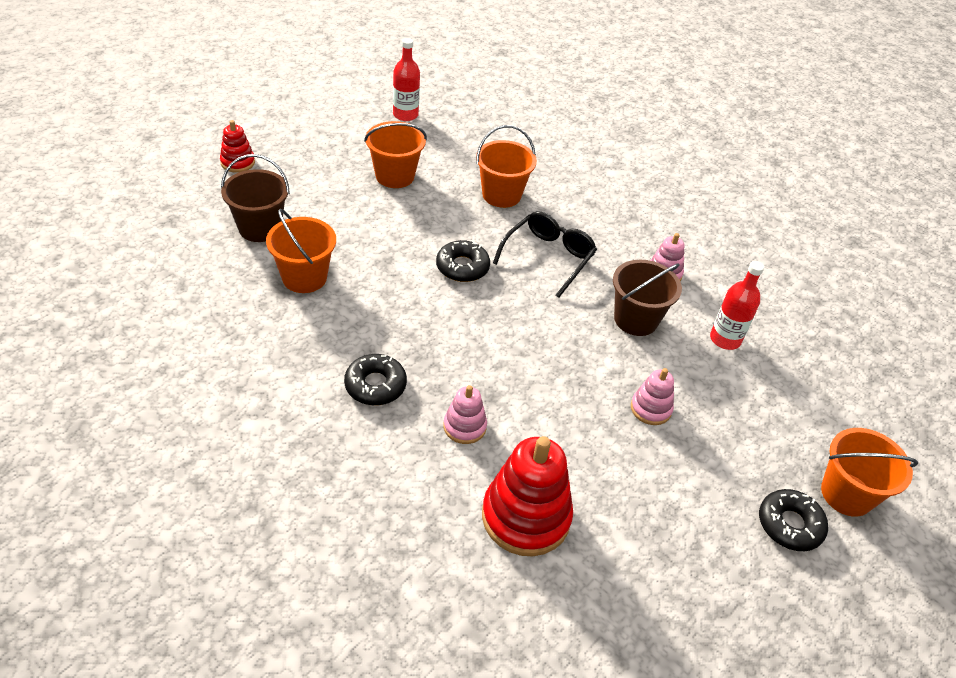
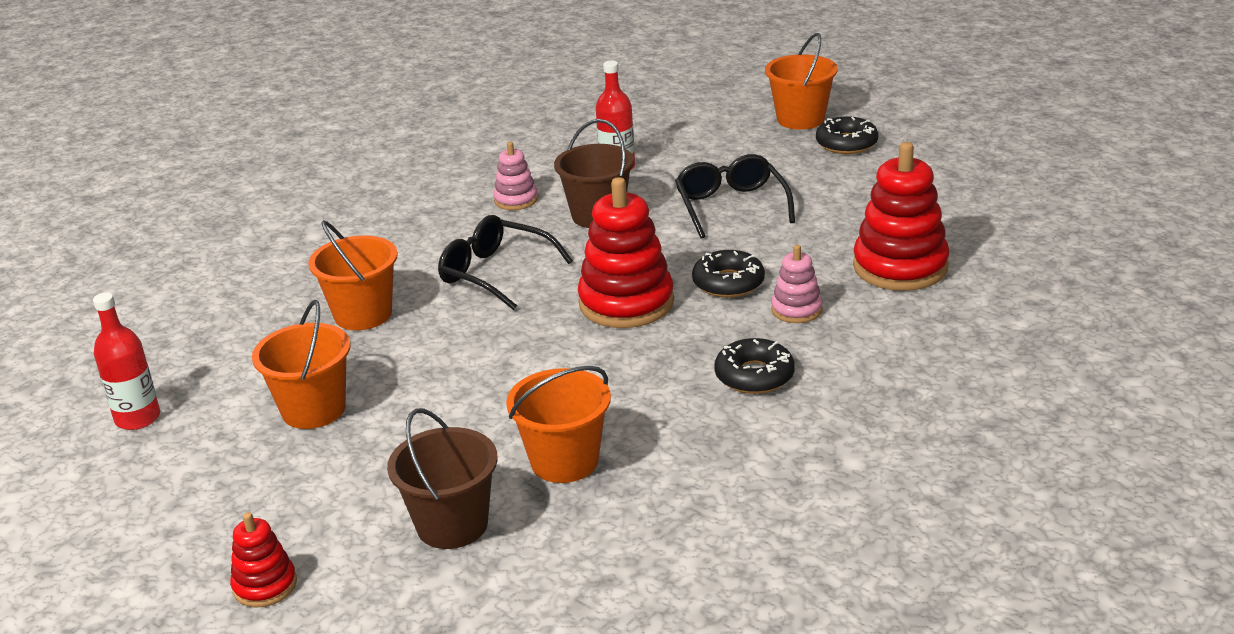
camera: 85 degrees left, 15 degrees down
black donut [436,240,490,282] -> black donut moved to [692,250,765,298]
pink stacking toy [631,368,674,425] -> black glasses [675,154,795,239]
none -> red stacking toy [578,177,674,328]

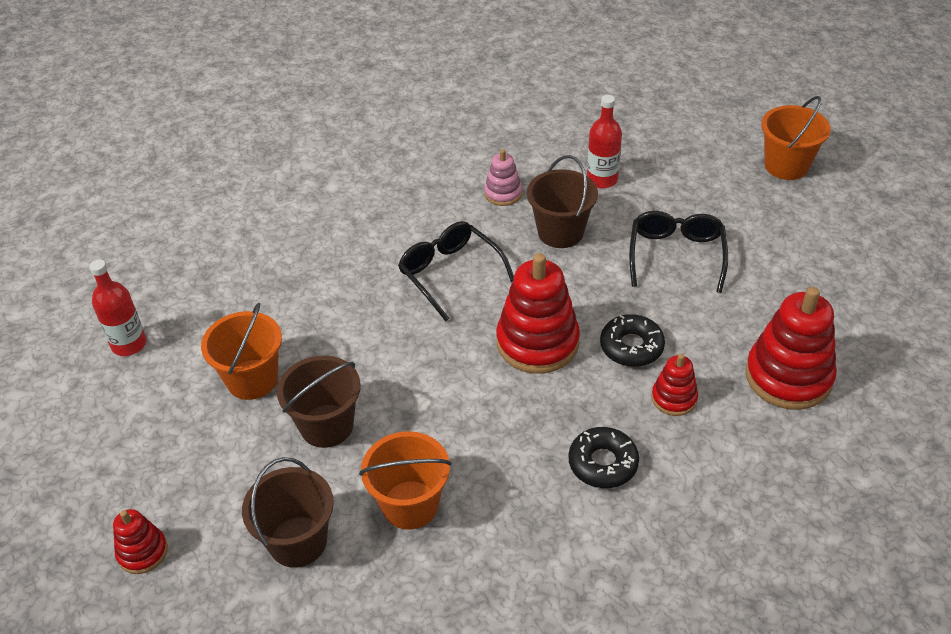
camera: 20 degrees right, 15 degrees up
orange bucket [308,220,398,330] -> none
pink stacking toy [771,245,823,323] -> red stacking toy [651,354,698,416]
black donut [816,116,878,154] -> none
none -> brown bucket [277,356,361,448]

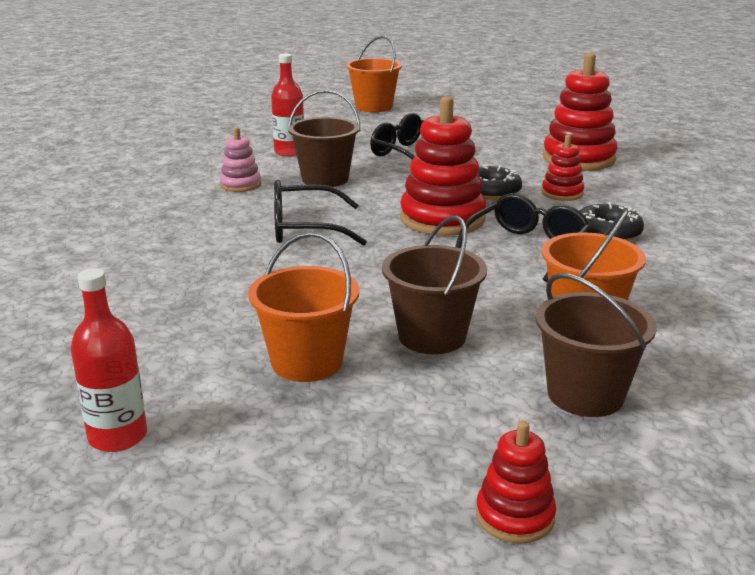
camera: 60 degrees left, 20 degrees down
none -> black glasses [455,193,591,282]

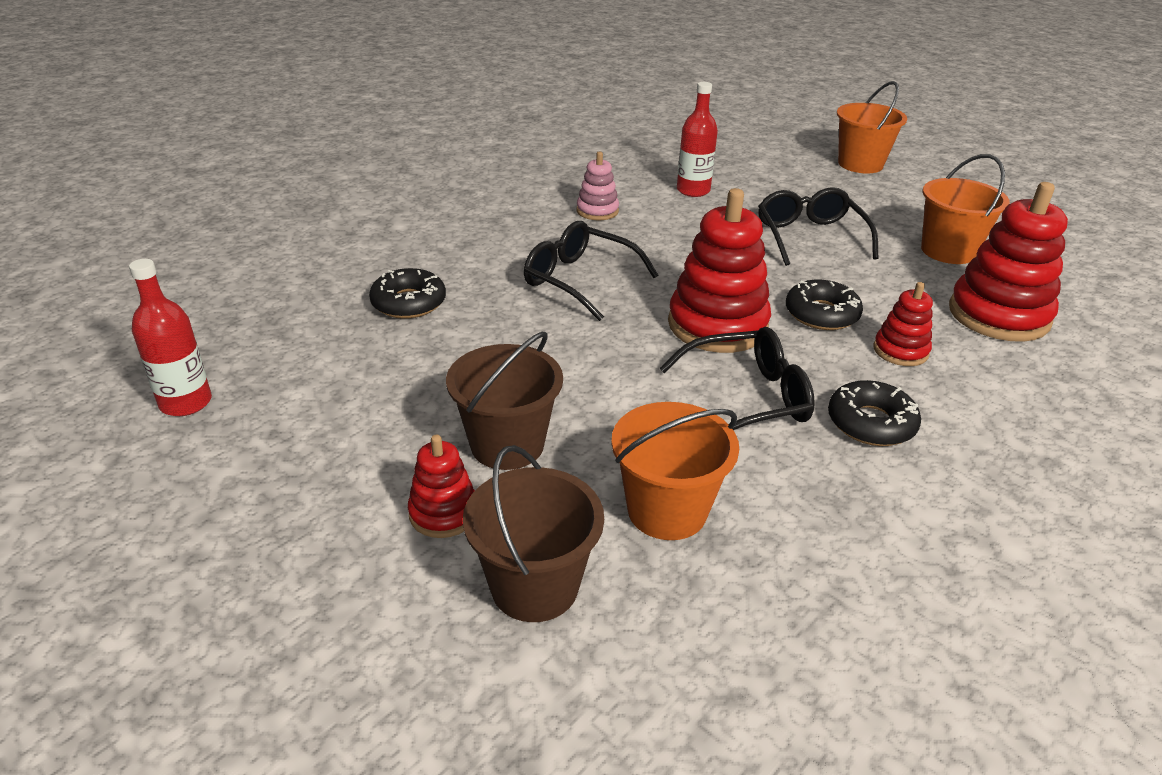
camera: 40 degrees right, 10 degrees up
orange bucket [248,232,359,382] -> orange bucket moved to [921,154,1010,264]
brown bucket [288,90,360,187] -> none
red stacking toy [476,421,556,544] -> red stacking toy moved to [408,435,475,538]
none -> black donut [369,268,446,319]

